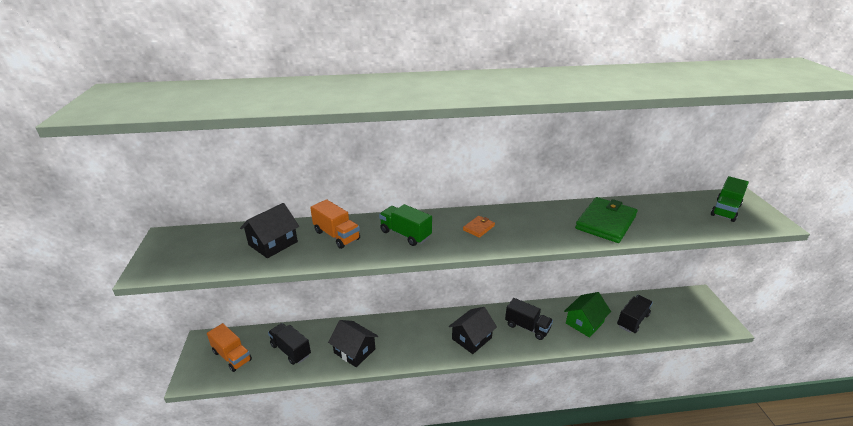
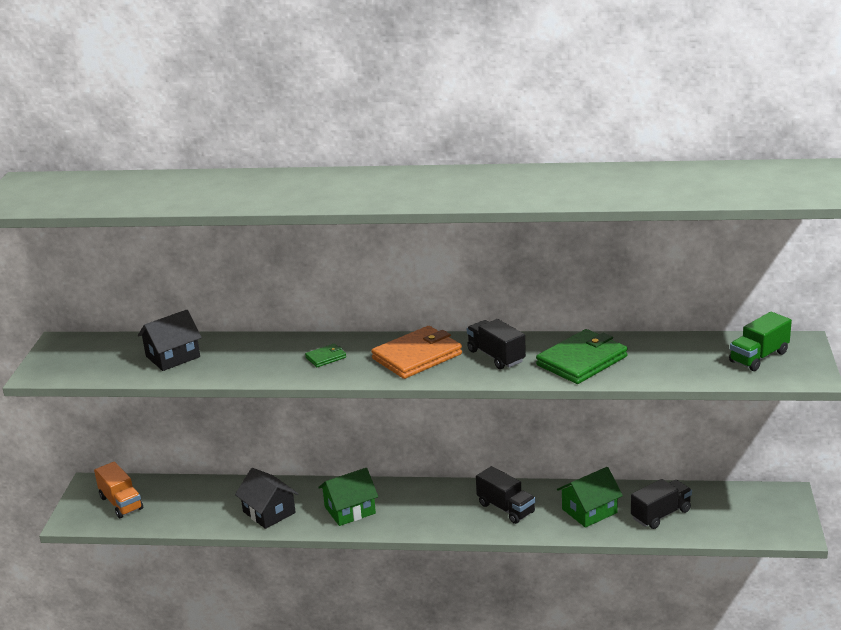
camera: 15 degrees right, 5 degrees down
black truck [268,323,311,365] -> black truck moved to [467,319,526,369]
orange truck [310,199,360,249] -> none
green truck [379,204,432,246] -> green wallet [305,343,346,367]
black house [449,307,497,354] -> none
orange wallet [463,216,495,238] -> orange wallet [371,326,462,379], size x2.15
none -> green house [318,468,378,526]

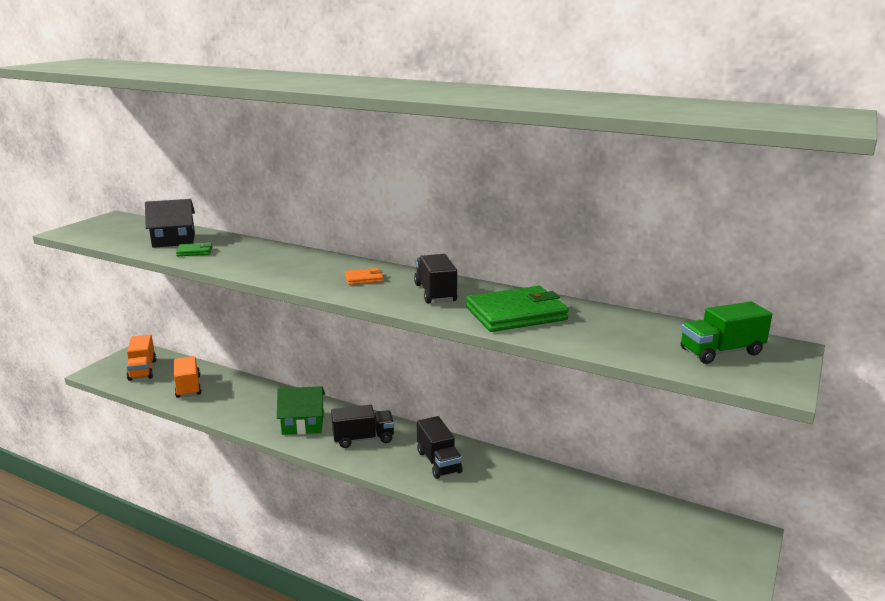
camera: 20 degrees right, 5 degrees down
black house [235,468,299,529] -> none
green wallet [305,343,346,367] -> green wallet moved to [176,243,213,256]
orange wallet [371,326,462,379] -> orange wallet [344,268,384,285], size x0.46
green house [557,467,623,528] -> none
black truck [631,479,692,529] -> black truck moved to [331,405,394,448]
none -> orange truck [174,356,202,398]

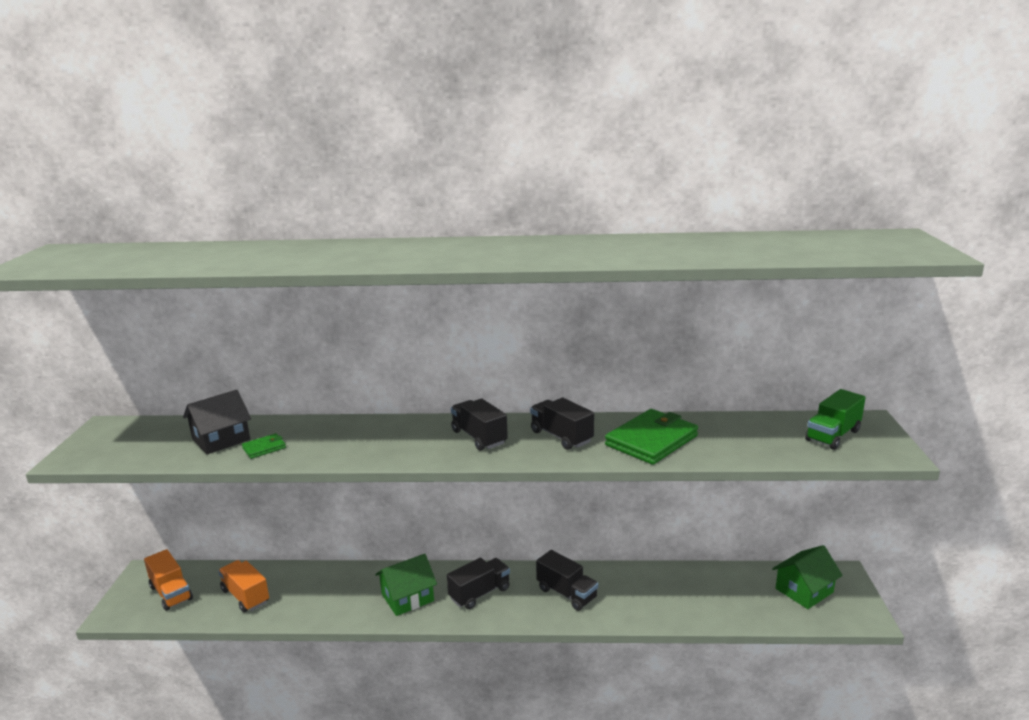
camera: 25 degrees left, 0 degrees up
orange wallet [344,268,384,285] -> black truck [451,398,508,451]
none -> green house [772,545,843,609]

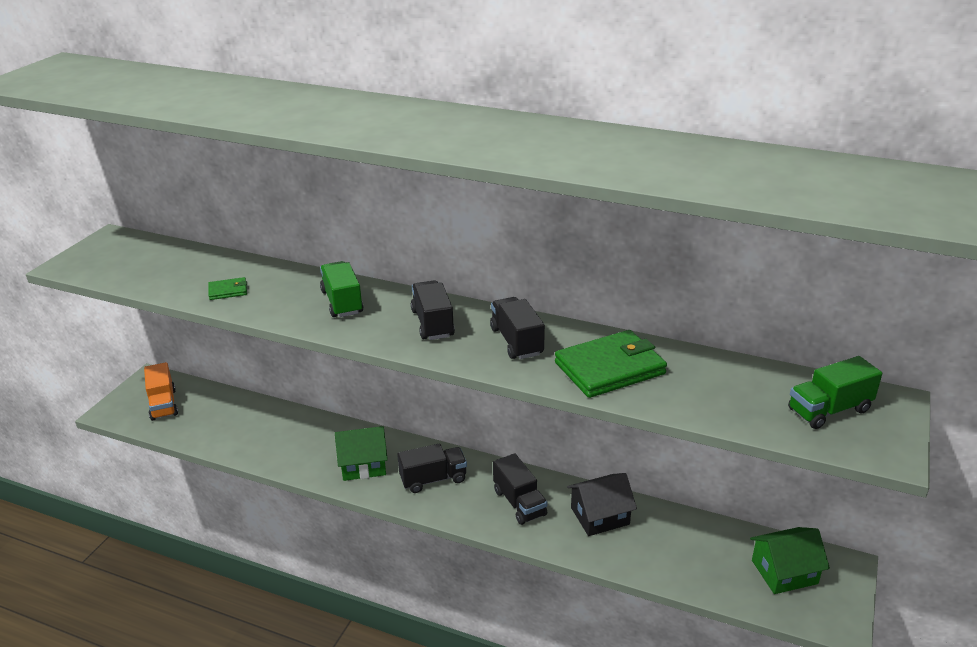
camera: 20 degrees right, 10 degrees up
black house [183,390,251,454] -> black house moved to [567,473,637,536]
orange truck [218,560,269,613] -> none
none -> green truck [320,261,364,317]

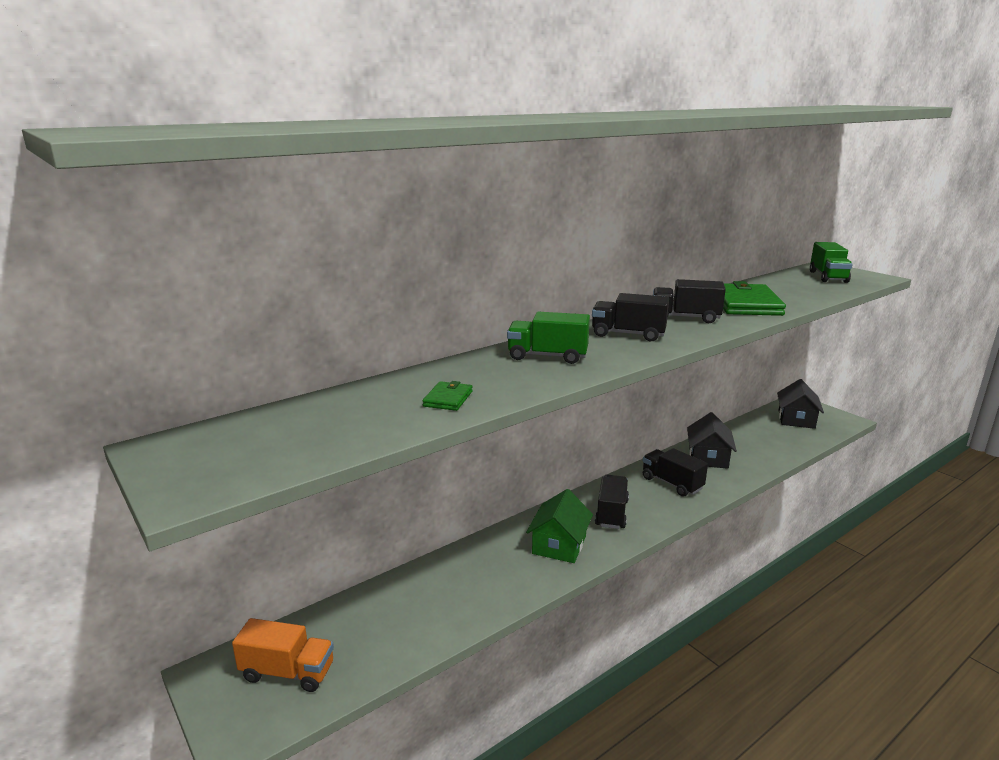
camera: 60 degrees left, 10 degrees down
black truck [493,453,547,525] -> black truck turned 135 degrees counterclockwise [643,448,708,497]
green house [750,527,830,594] -> black house [777,379,824,429]

